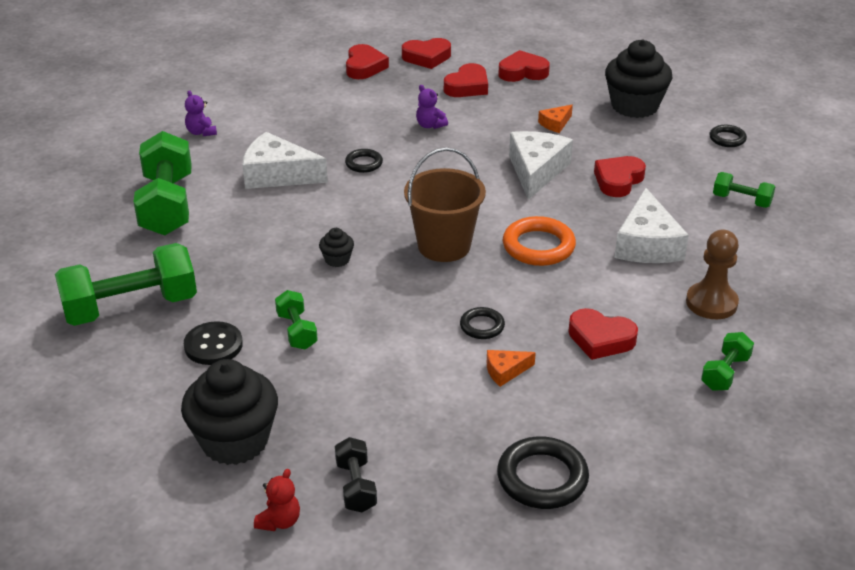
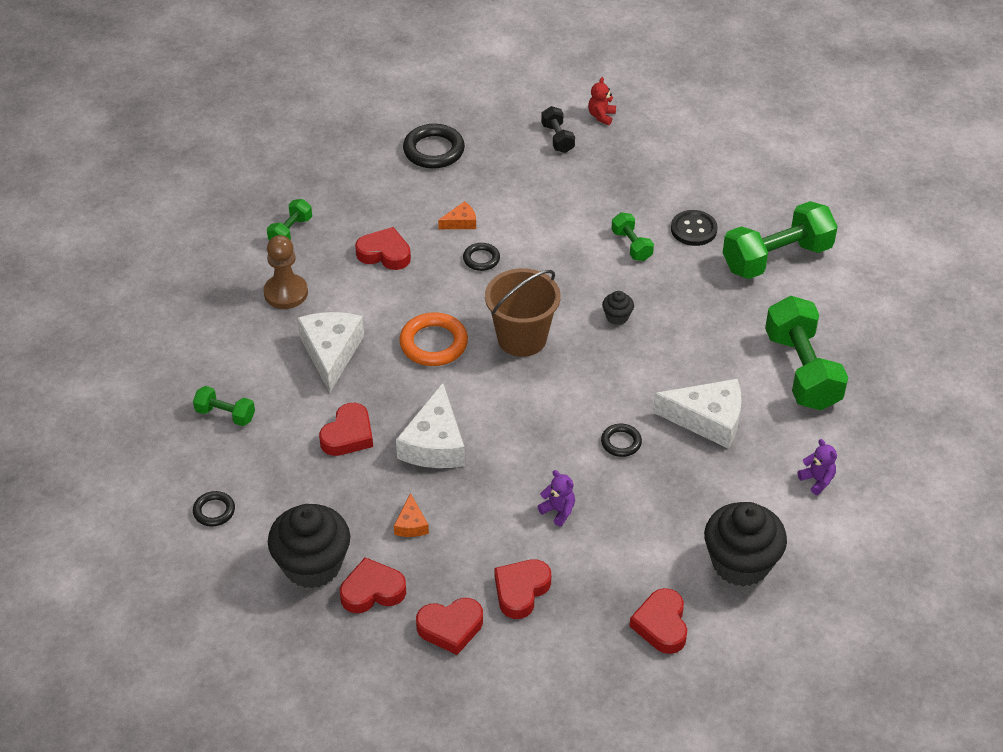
camera: 175 degrees right, 10 degrees up
black cupcake [181,359,278,465] -> black cupcake moved to [704,502,787,587]
red heart [402,38,451,69] -> red heart moved to [340,558,406,613]
orange cheese [538,105,573,133] -> orange cheese turned 135 degrees clockwise [394,493,429,537]

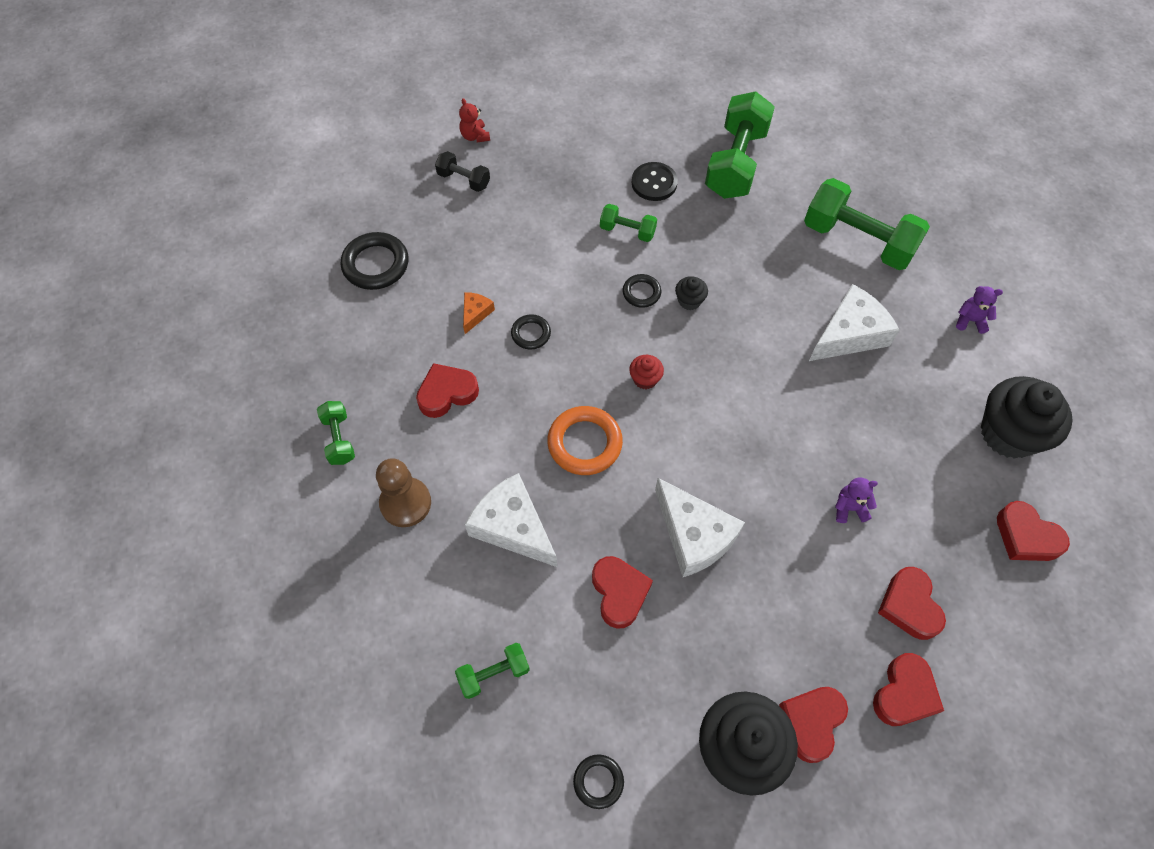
camera: 45 degrees left, 15 degrees up
orange cheese [394,493,429,537] -> none
brown bucket [485,268,561,357] -> red cupcake [629,355,664,389]
black ring [601,424,642,457] -> black ring moved to [623,274,661,308]

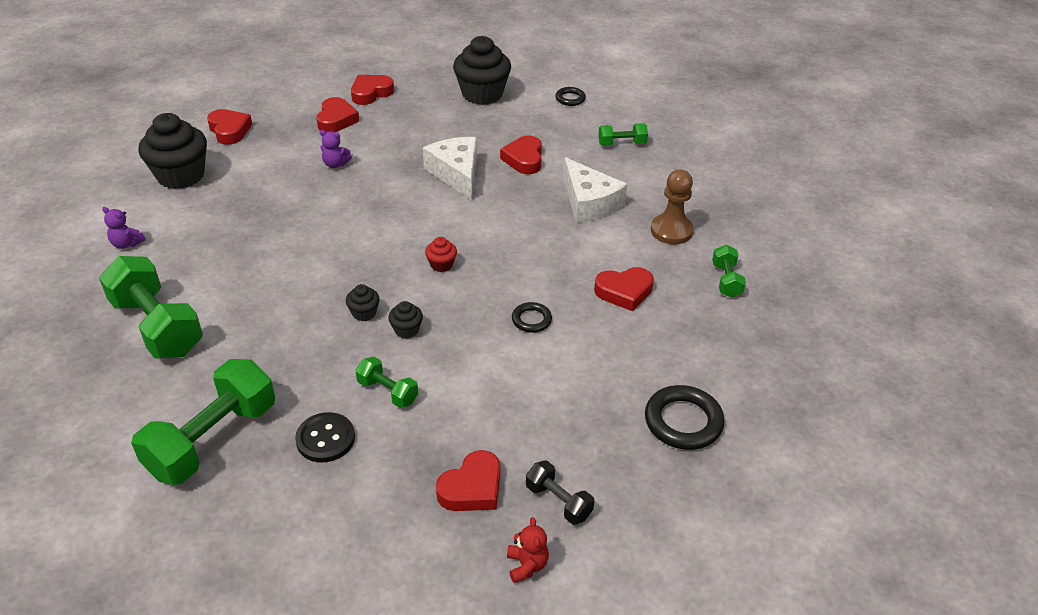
camera: 165 degrees left, 20 degrees down
orange cheese [463,292,495,334] -> none
orange ring [547,406,623,475] -> none
black ring [623,274,661,308] -> black cupcake [388,301,423,339]
red heart [779,687,848,763] -> red heart moved to [436,450,500,511]
white cheese [809,284,900,361] -> none

